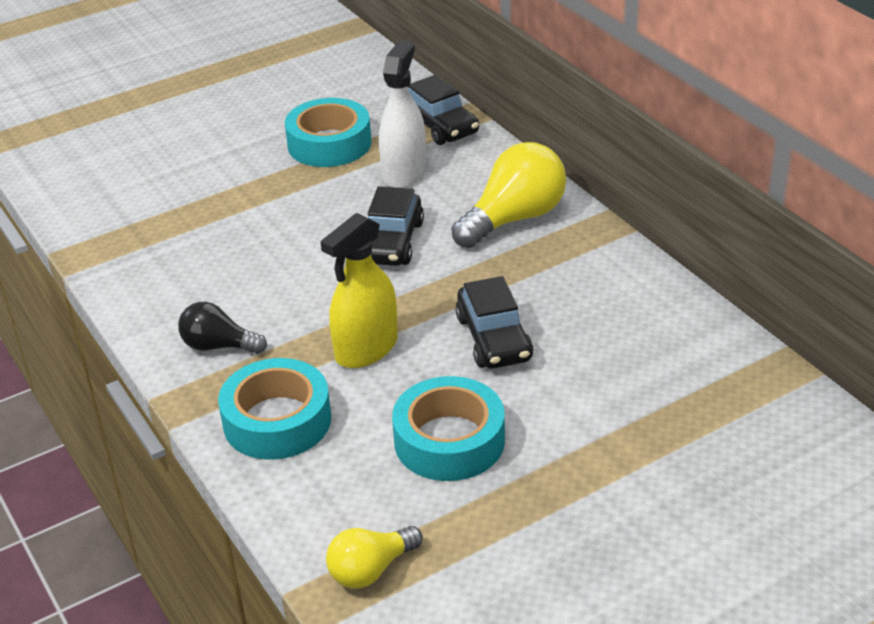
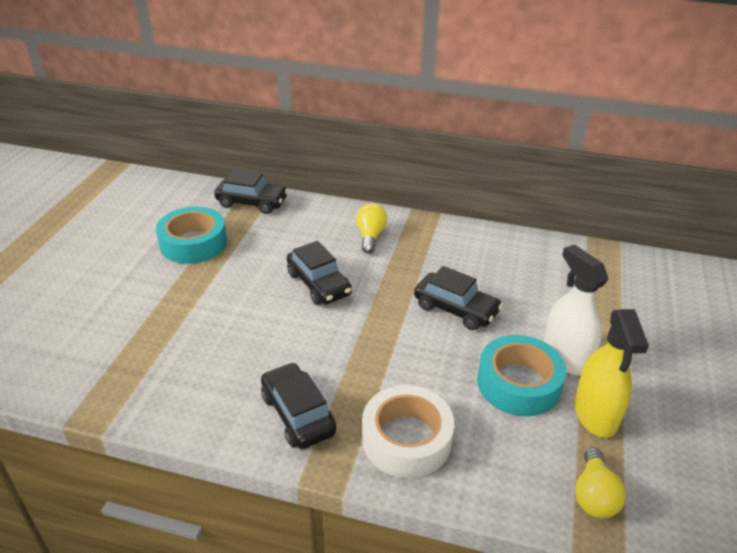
camera: 45 degrees left, 0 degrees up
black light bulb [178,302,267,354] -> black car [261,362,336,449]
turquoise tape [218,358,331,460] -> white tape [362,385,454,478]
yellow spray bottle [320,213,398,368] -> yellow spray bottle moved to [574,309,649,438]
white spray bottle [379,40,426,188] -> white spray bottle moved to [544,244,608,375]
yellow light bulb [451,142,566,248] -> yellow light bulb [356,203,387,253], size x0.59

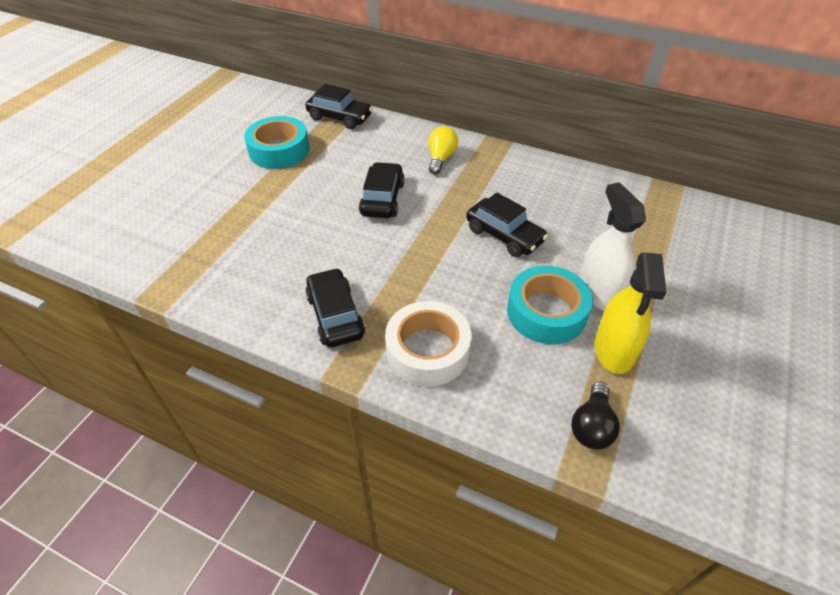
camera: 10 degrees right, 10 degrees up
black car [287,241,352,305] -> black car turned 150 degrees counterclockwise [359,162,405,218]
yellow light bulb [575,447,626,518] -> black light bulb [571,382,620,450]

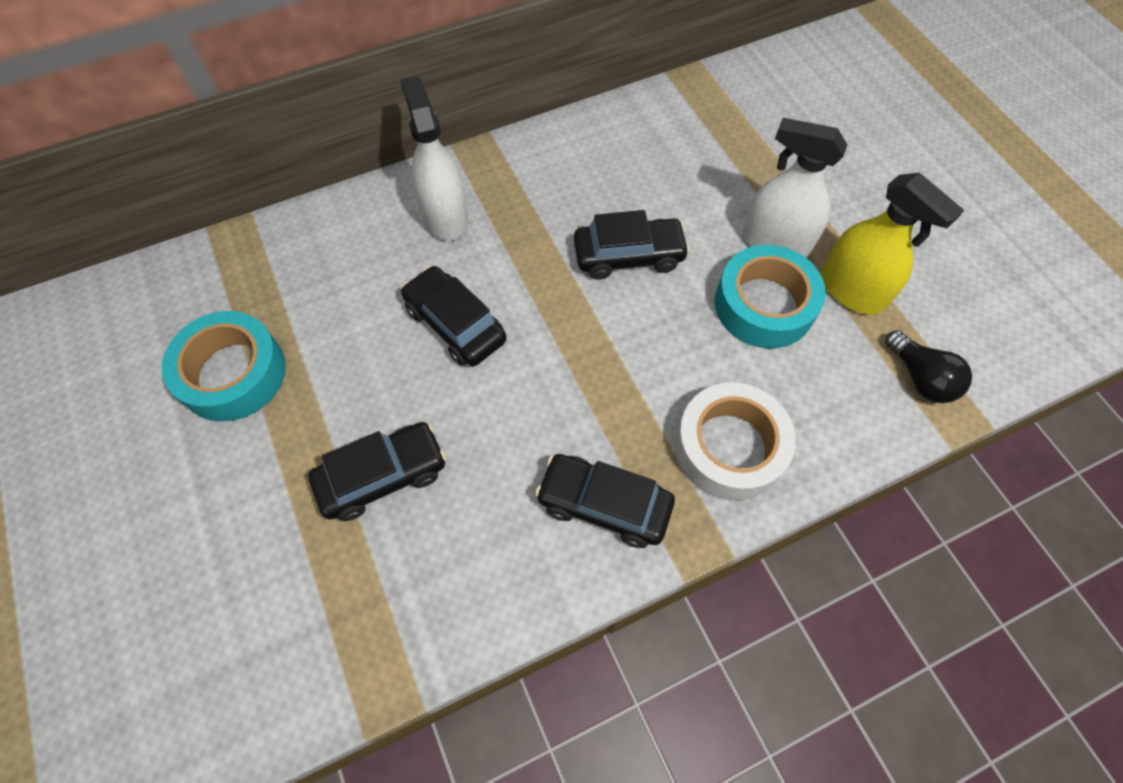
camera: 50 degrees left, 15 degrees up
black car [305,84,373,129] -> black car moved to [308,422,446,521]
yellow light bulb [429,126,458,174] -> white spray bottle [401,76,468,241]

